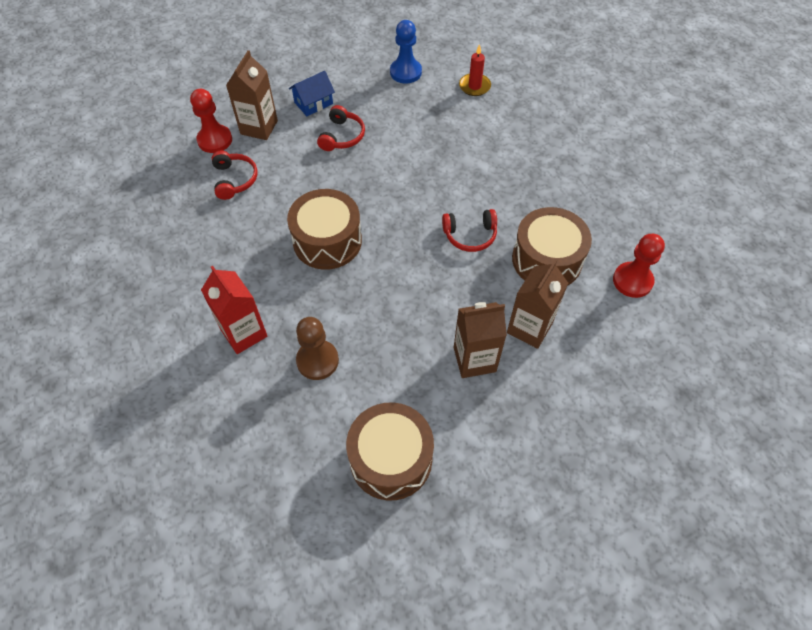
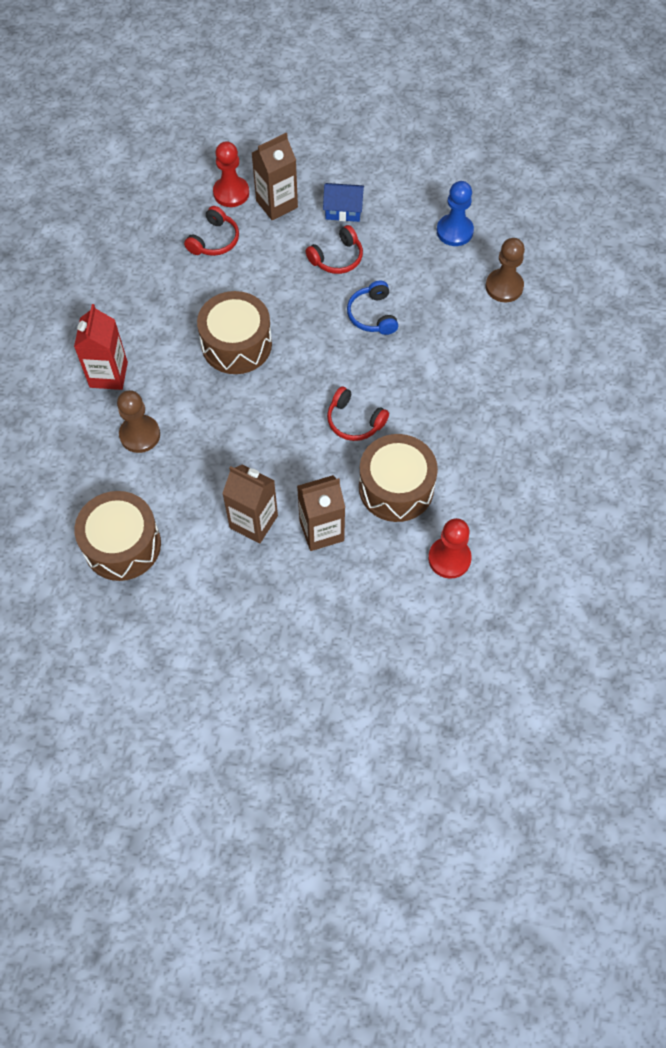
camera: 40 degrees right, 5 degrees up
red candle [459,44,491,96] -> brown pawn [486,238,525,302]
none -> blue headphones [347,281,398,335]

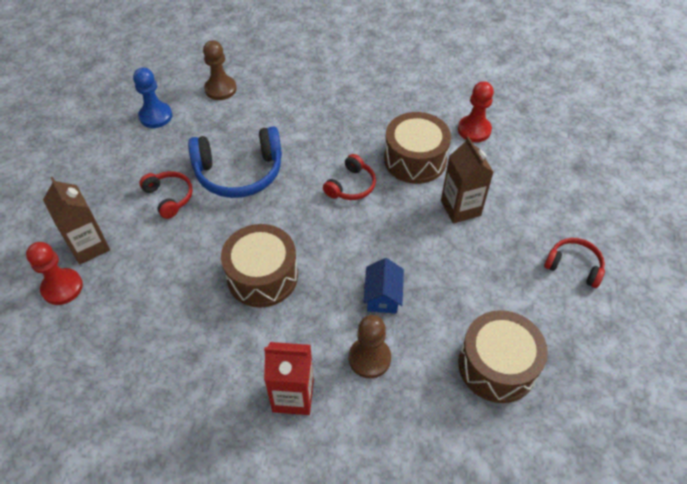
camera: 90 degrees left, 10 degrees down
red headphones [184,206,239,256] -> red headphones moved to [544,238,605,288]
brown carton [222,465,278,543] -> none
blue house [323,183,364,222] -> blue house moved to [363,258,404,314]
blue headphones [347,281,398,335] -> blue headphones [188,126,282,198], size x1.81

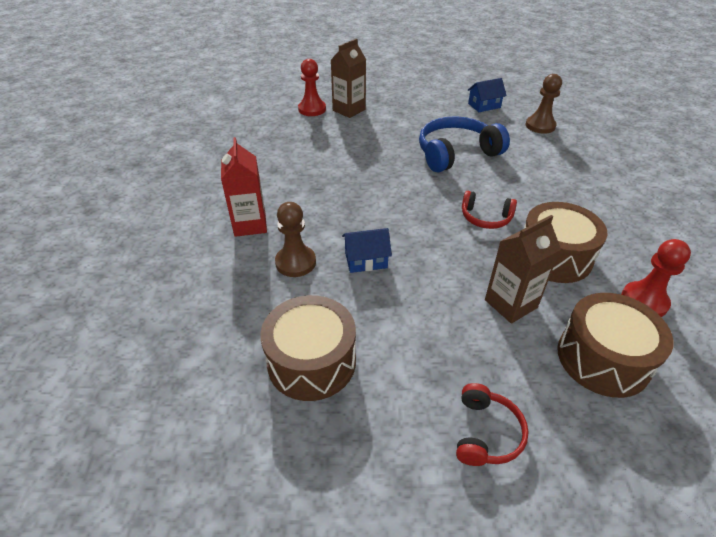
camera: 75 degrees right, 10 degrees down
blue pawn [133,68,172,128] -> blue house [468,78,507,112]
red headphones [139,171,193,219] -> none
blue headphones [188,126,282,198] -> blue headphones turned 90 degrees clockwise [419,116,510,172]
brown drum [221,224,298,307] -> brown drum moved to [557,293,673,398]

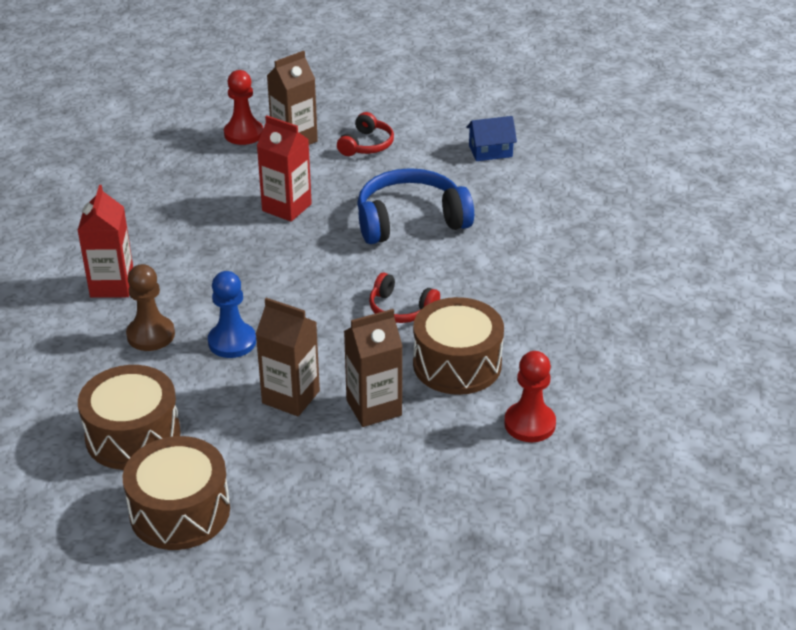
camera: 10 degrees right, 5 degrees down
blue house [342,228,392,273] -> blue pawn [208,271,256,358]
red headphones [456,383,529,466] -> red headphones moved to [337,112,394,156]
brown pawn [526,74,562,134] -> none
brown drum [557,293,673,398] -> brown drum moved to [123,436,230,550]
none -> brown carton [256,298,320,416]
none -> red carton [257,115,312,222]

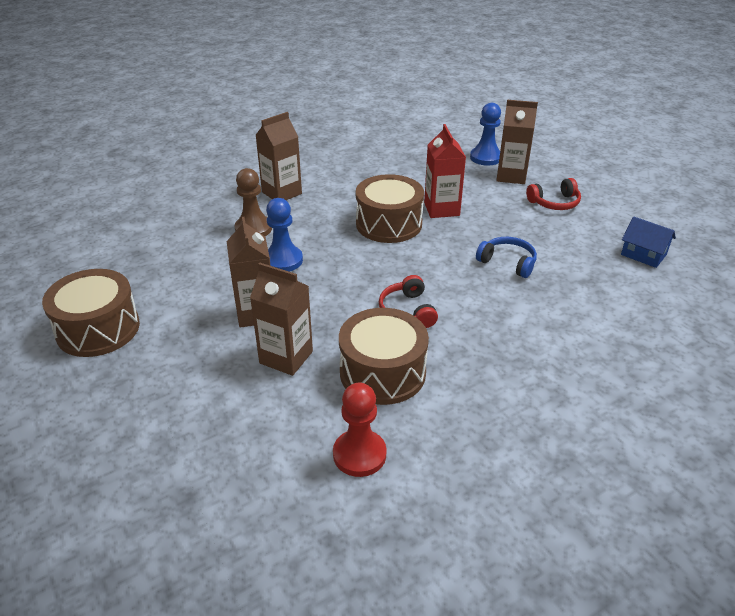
camera: 50 degrees right, 0 degrees up
red carton [77,185,133,298] -> brown carton [256,112,302,200]
brown drum [78,365,181,470] -> brown drum moved to [356,174,424,243]
red pawn [224,70,263,145] -> blue pawn [470,103,501,166]
blue headphones [357,168,474,244] -> blue headphones [476,237,537,278], size x0.55

